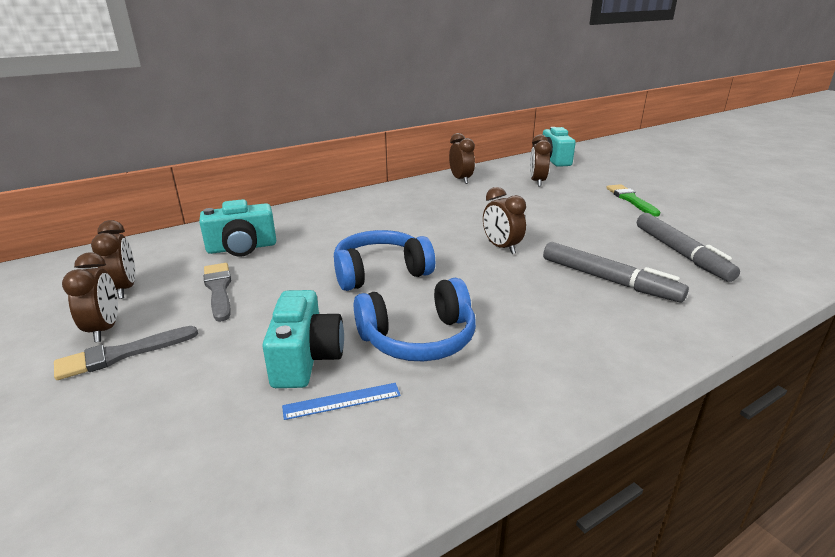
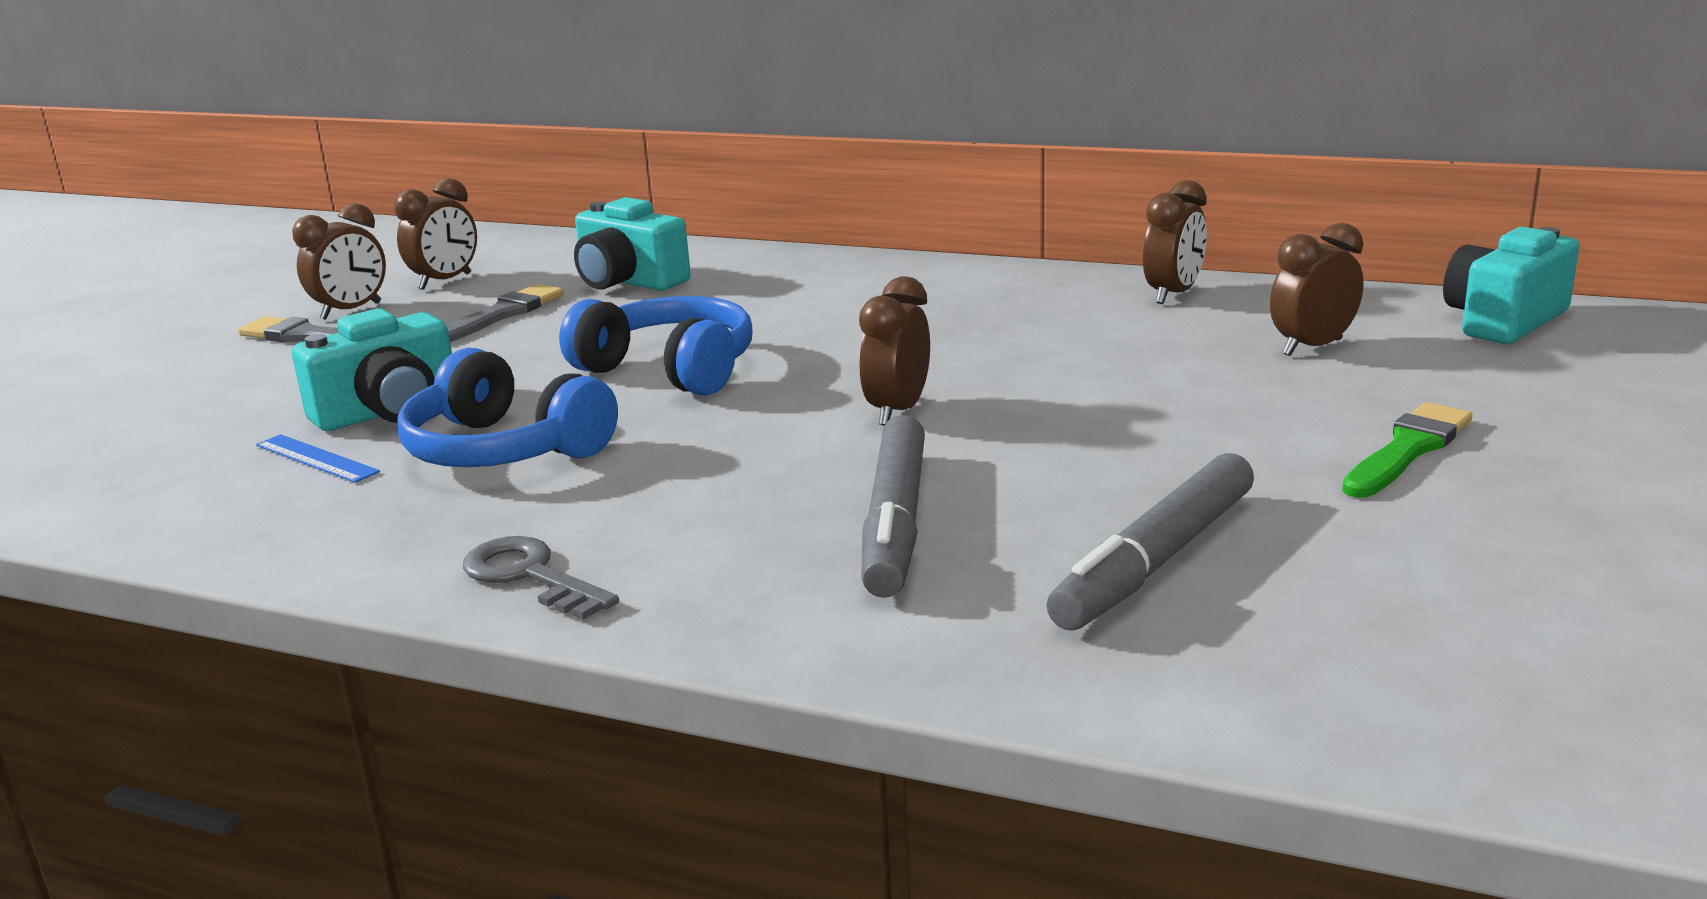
camera: 55 degrees right, 5 degrees down
none -> grey key [463,536,619,620]

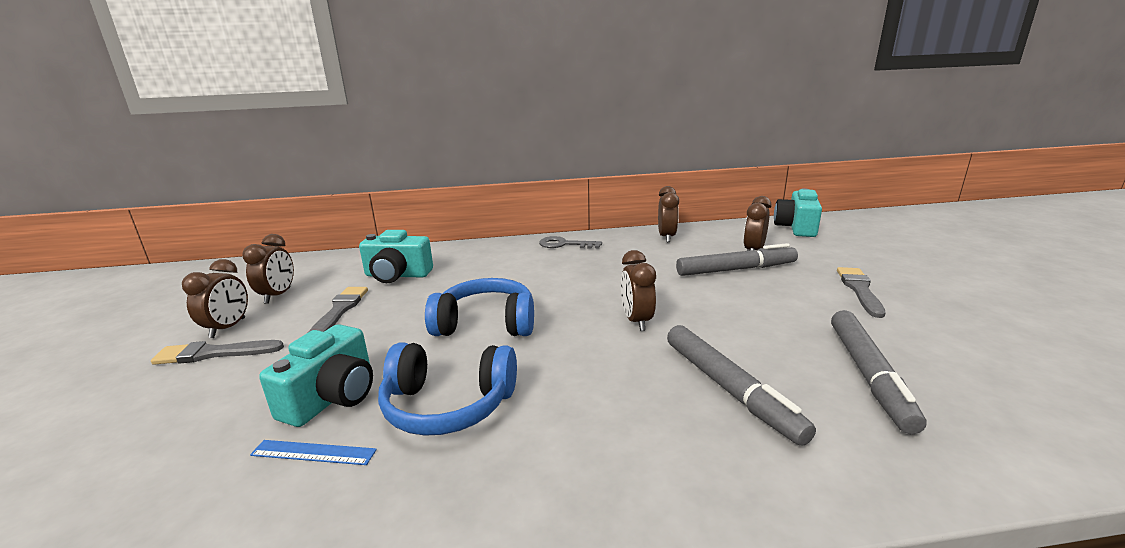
camera: 30 degrees left, 0 degrees up
grey key [463,536,619,620] -> grey key moved to [539,236,602,249]
green brush [1342,402,1473,498] -> grey brush [837,267,886,318]
none -> grey marker [676,243,798,276]

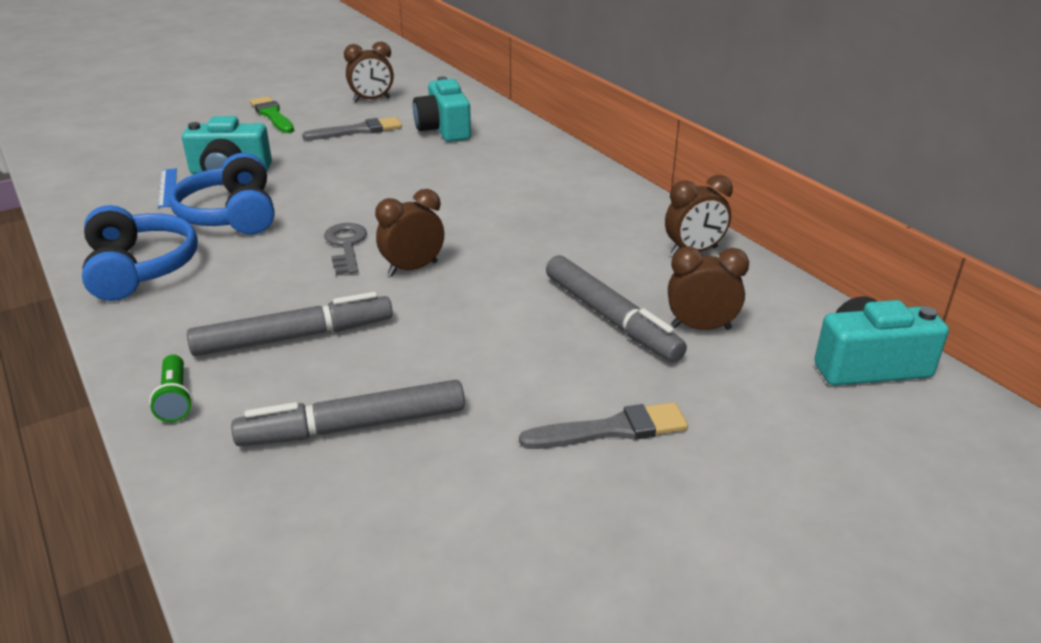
camera: 65 degrees right, 10 degrees up
grey brush [151,340,284,365] -> green brush [250,96,294,133]
brown clock [182,259,248,338] -> none
blue headphones [425,278,534,336] -> blue headphones moved to [82,205,198,301]
grey key [539,236,602,249] -> grey key moved to [324,223,367,275]
grey marker [667,325,816,446] -> grey marker turned 150 degrees counterclockwise [187,292,393,356]
none -> green flashlight [149,355,193,422]

